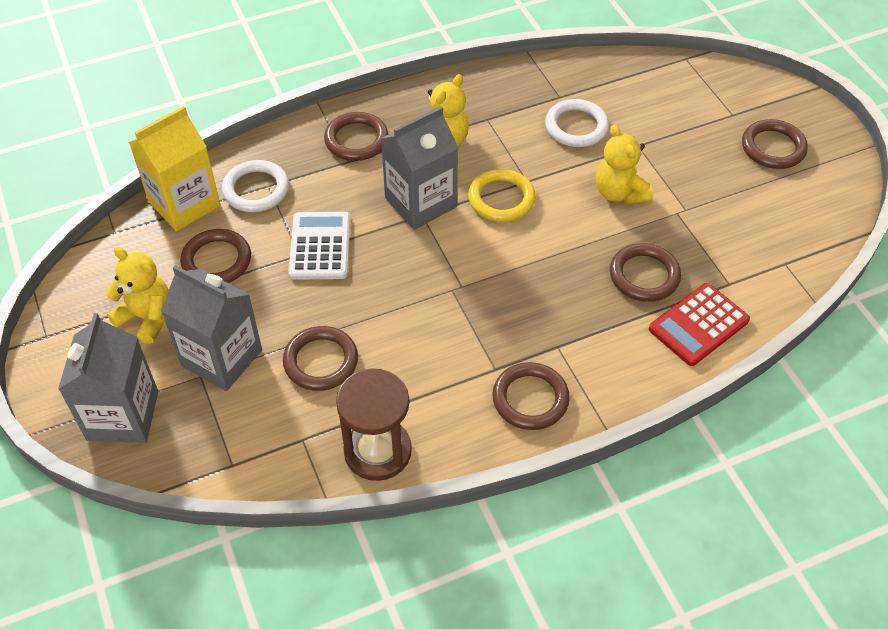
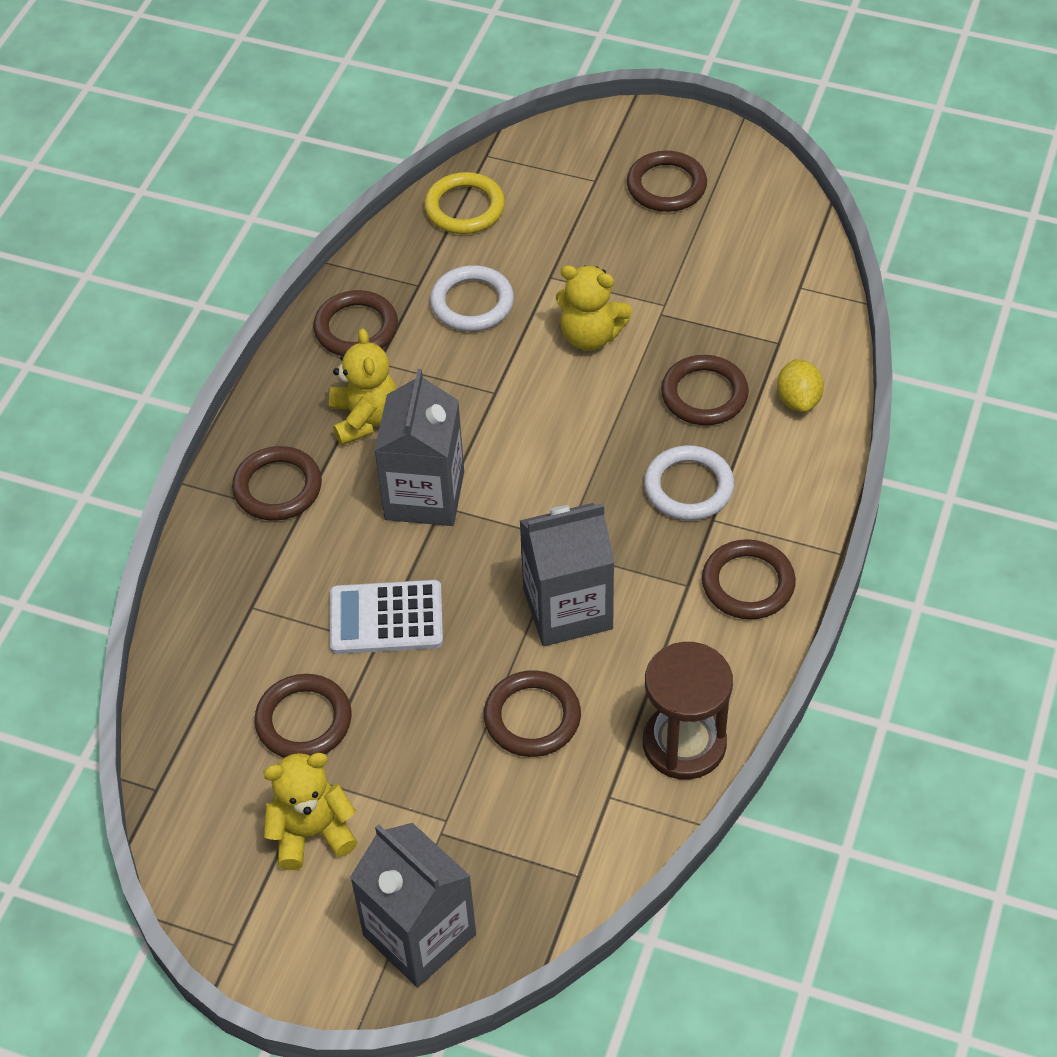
camera: 45 degrees left, 0 degrees up
yellow carton [129,106,221,231] -> none
grey carton [161,265,262,391] -> grey carton moved to [520,503,615,646]
white ring [222,160,289,212] -> white ring moved to [644,445,734,520]
white calculator [289,212,350,280] -> white calculator turned 45 degrees counterclockwise [330,580,443,654]
yellow ring [468,169,536,222] -> yellow ring moved to [424,172,505,234]
red calculator [649,283,750,366] -> yellow lemon [777,359,824,412]
none -> brown ring [313,290,398,356]

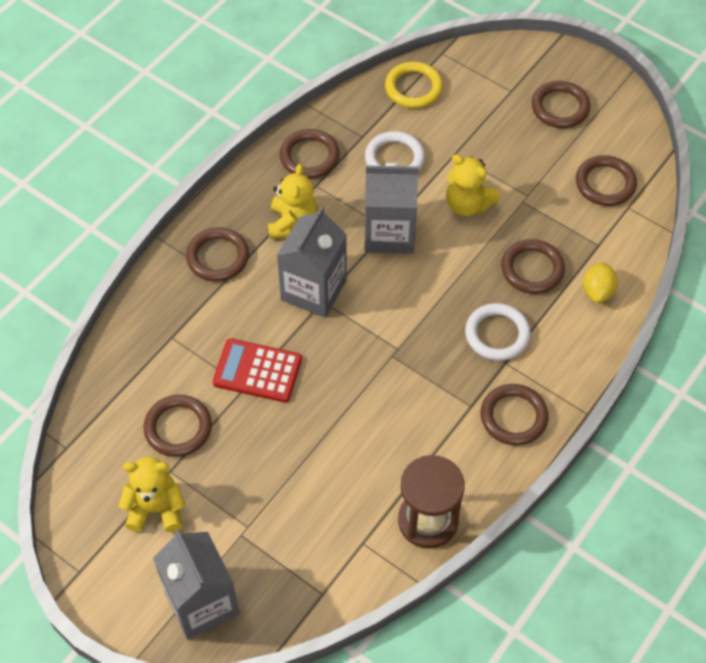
camera: 15 degrees right, 5 degrees up
white calculator [330,580,443,654] -> red calculator [213,338,302,403]
brown ring [484,670,581,757] -> brown ring moved to [576,155,637,206]
grey carton [520,503,615,646] -> grey carton moved to [365,163,418,254]

